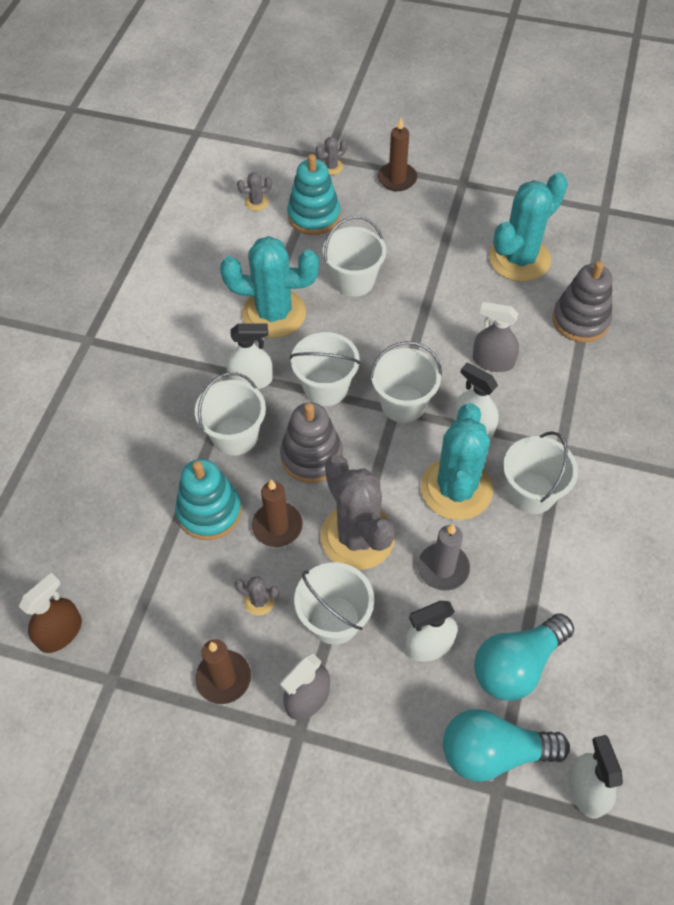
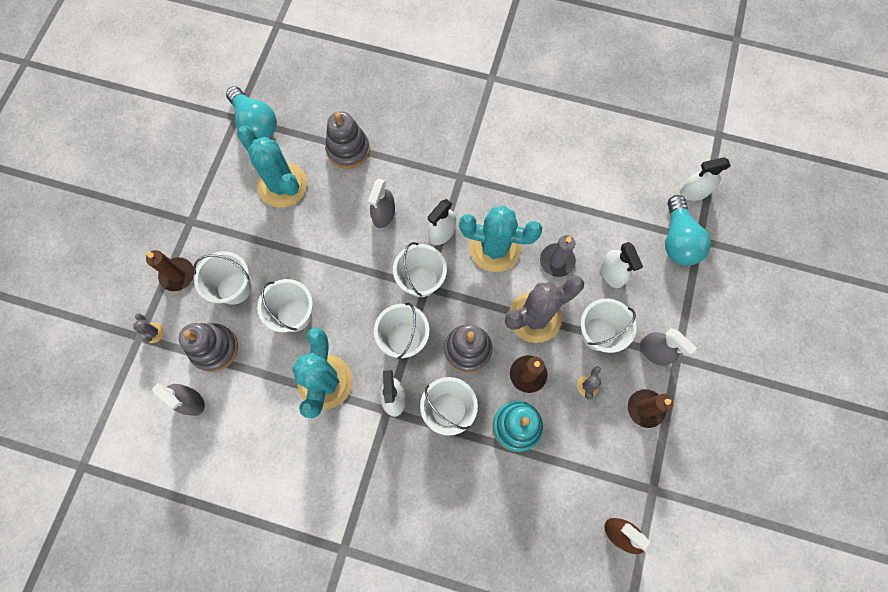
camera: 90 degrees left, 15 degrees up
grey cactus [237,172,272,211] -> grey spray bottle [152,383,205,416]
turquoise stacking toy [287,154,340,235] -> grey stacking toy [179,323,238,372]
turquoise light bulb [474,613,574,701] -> turquoise light bulb moved to [226,86,277,139]
white bucket [503,431,578,514] -> white bucket moved to [193,251,251,305]

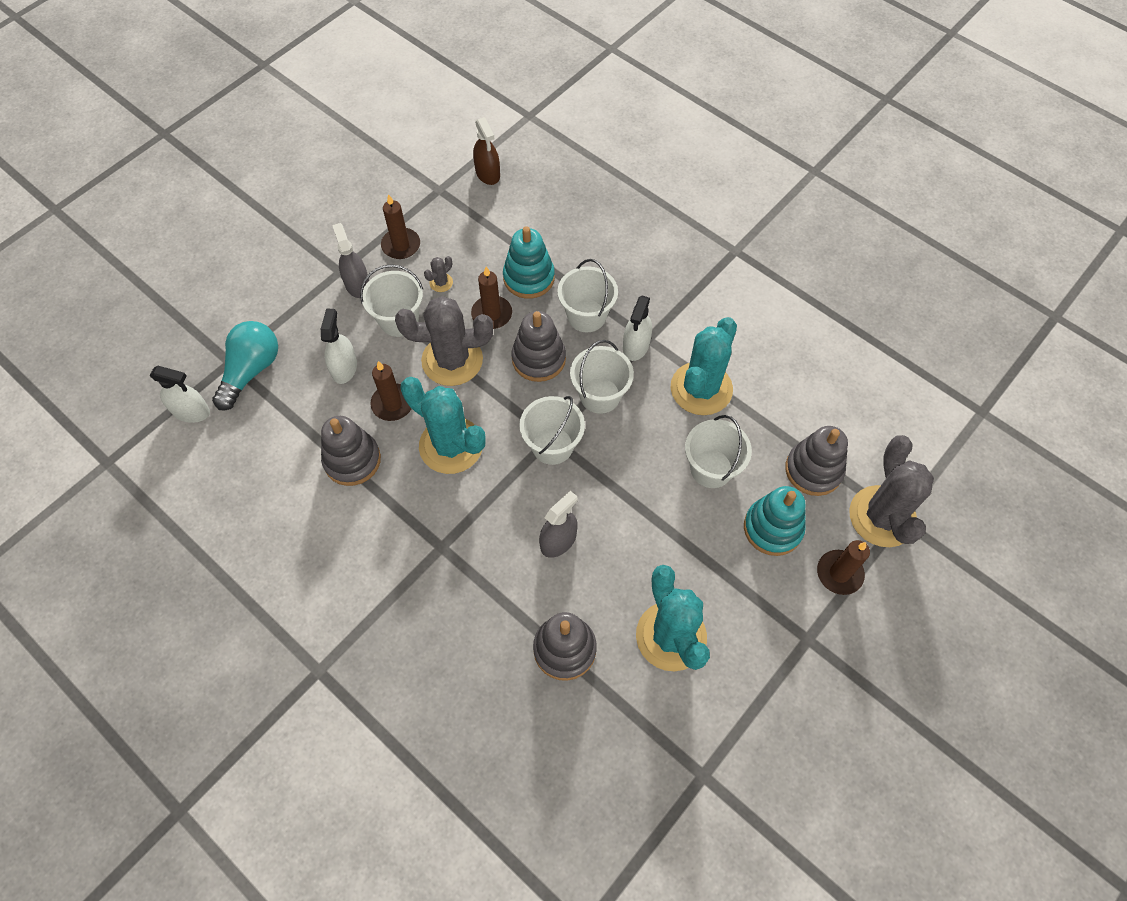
camera: 155 degrees left, 10 degrees down
grey cactus [133,313,164,343] -> grey cactus [849,435,934,547], size x2.49
grey spray bottle [152,383,205,416] -> none
white bucket [193,251,251,305] -> turquoise stacking toy [744,486,806,556]
turquoise light bulb [226,86,277,139] -> none
white spray bottle [428,199,456,245] -> none
grey candle [540,235,576,277] -> brown candle [370,361,412,421]
none -> grey stacking toy [321,416,381,486]

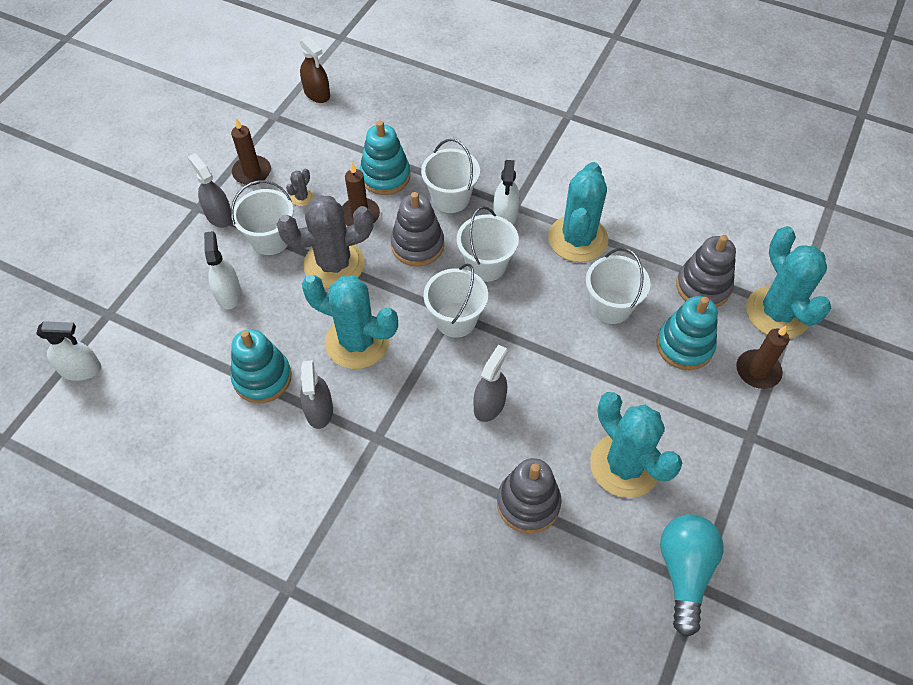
camera: 15 degrees left, 5 degrees down
turquoise light bulb [212,321,278,410] -> turquoise light bulb moved to [660,514,723,637]
grey stacking toy [321,416,381,486] -> turquoise stacking toy [231,329,292,403]
brown candle [370,361,412,421] -> none
grey cactus [849,435,934,547] -> turquoise cactus [746,226,831,338]
none -> grey spray bottle [300,360,333,429]

